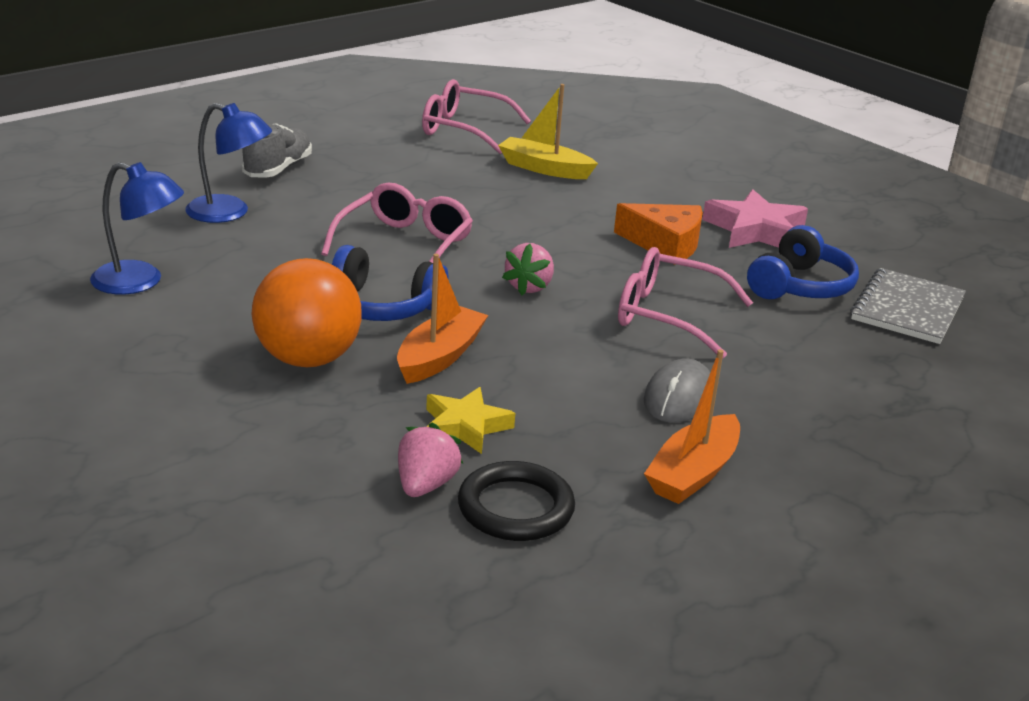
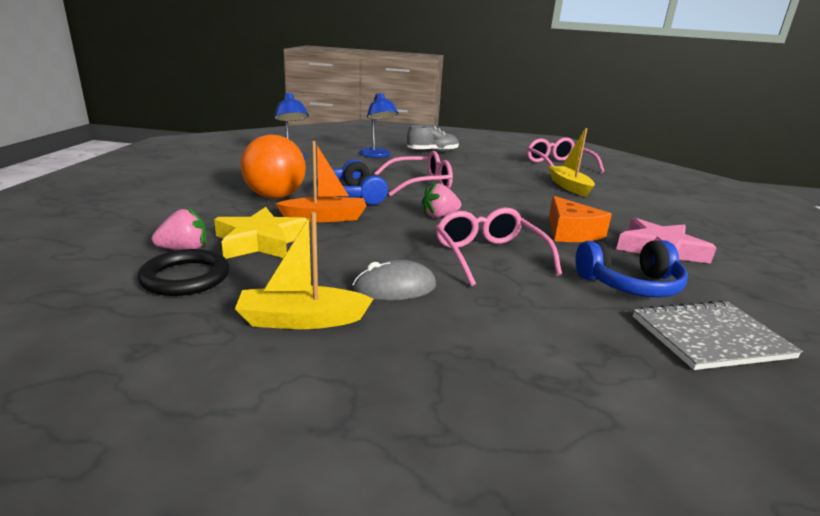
camera: 50 degrees right, 5 degrees down
yellow star [426,387,515,454] -> yellow star [214,207,308,259], size x1.50
orange boat [644,349,740,504] -> yellow boat [235,212,373,329]

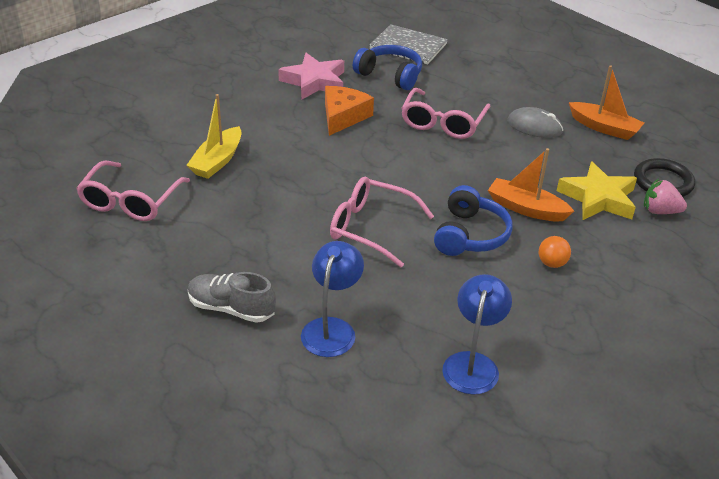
camera: 140 degrees left, 15 degrees up
yellow boat [235,212,373,329] -> orange boat [569,65,644,140]
orange ball [240,135,306,199] -> orange ball [539,236,571,268], size x0.45
pink strawberry [422,182,461,218] -> none

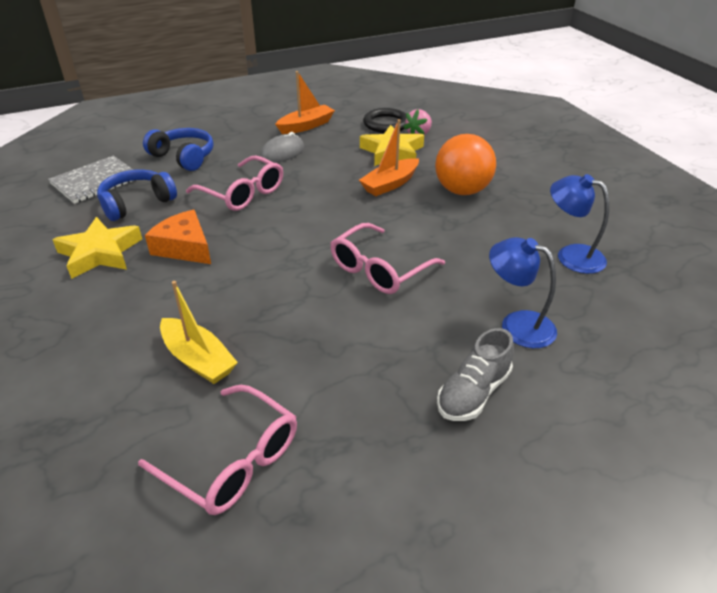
camera: 70 degrees left, 0 degrees up
pink star [278,53,344,100] -> yellow star [52,217,142,279]
blue headphones [434,185,513,256] -> blue headphones moved to [143,128,214,171]
orange ball [539,236,571,268] -> orange ball [435,134,496,195], size x2.24

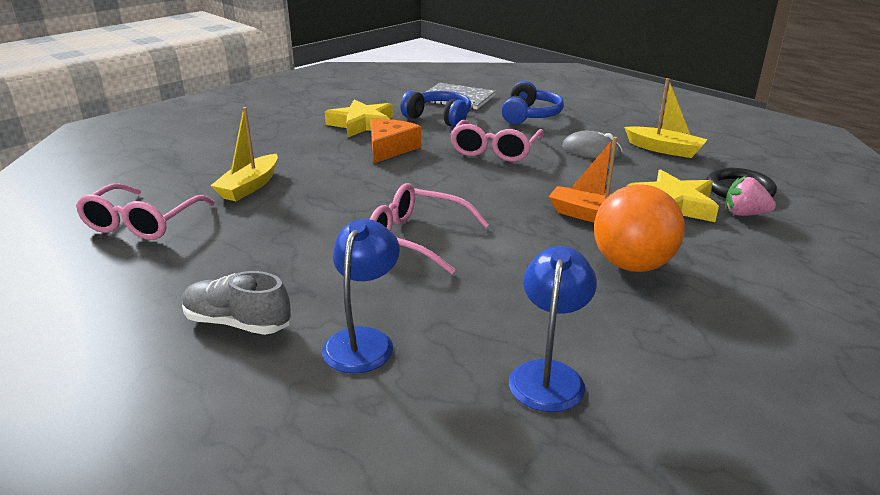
camera: 70 degrees right, 10 degrees down
orange boat [275,71,335,134] -> yellow boat [624,78,708,158]

